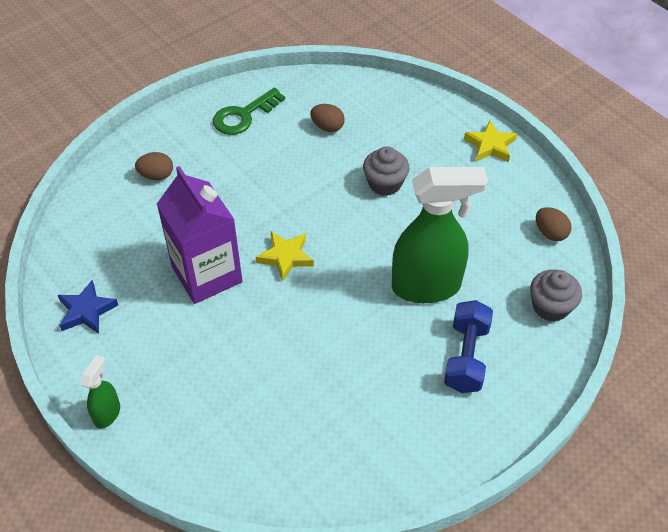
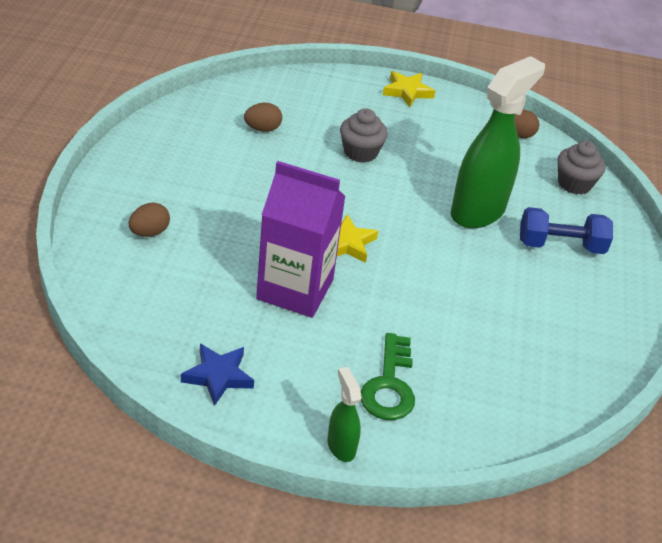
camera: 45 degrees left, 10 degrees down
green key [213,87,285,135] -> green key moved to [361,333,415,420]
blue dumbbell [444,300,493,393] -> blue dumbbell turned 60 degrees counterclockwise [520,207,613,254]

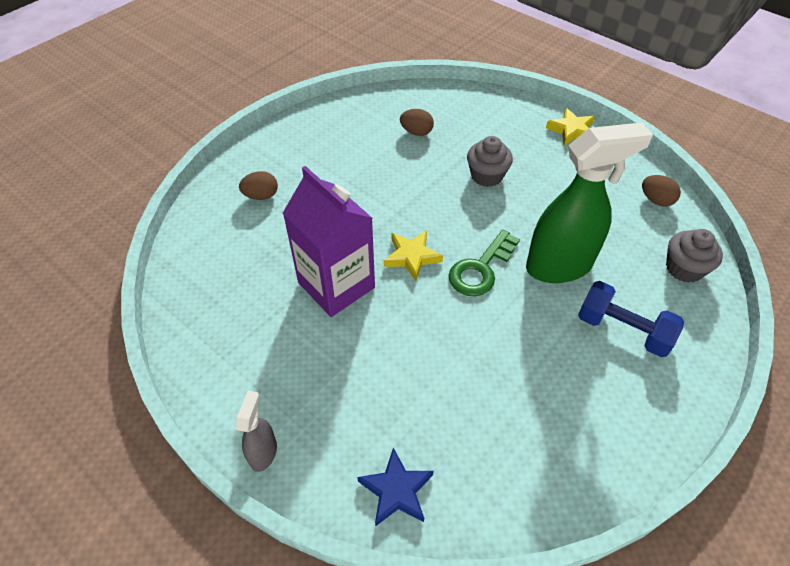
camera: 35 degrees right, 10 degrees up
blue star [181,344,254,406] -> blue star moved to [357,448,434,527]
green spray bottle [327,367,362,462] -> grey spray bottle [236,391,277,472]
green key [361,333,415,420] -> green key moved to [449,230,520,296]

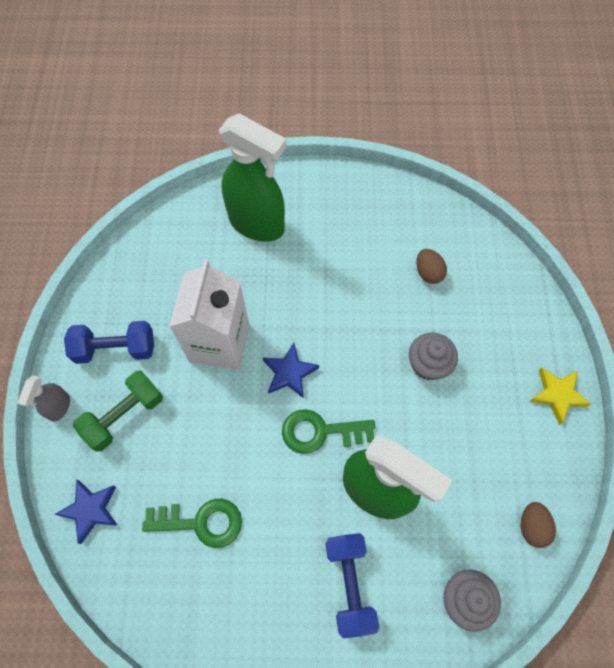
camera: 50 degrees right, 15 degrees up
grey spray bottle [236,391,277,472] -> grey spray bottle turned 135 degrees clockwise [17,375,70,422]
brown egg [239,171,278,200] -> green spray bottle [219,113,287,242]
purple carton [283,166,375,317] -> white carton [169,259,249,370]
yellow star [384,231,443,281] -> blue star [263,343,319,399]
none -> blue dumbbell [64,321,154,364]
none -> green dumbbell [73,371,163,452]
none -> green key [142,499,242,548]

